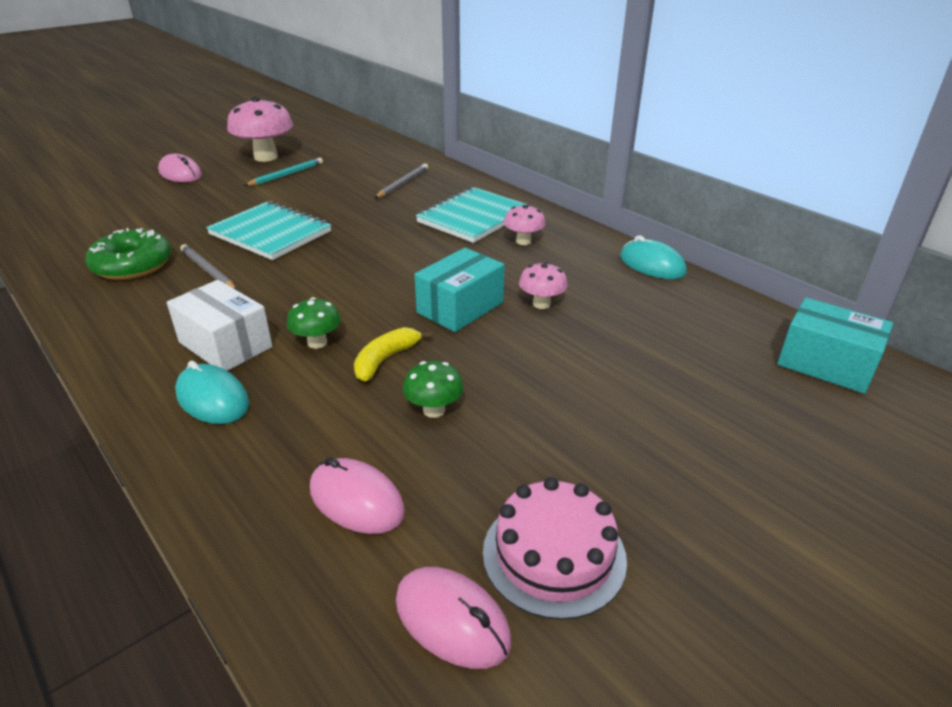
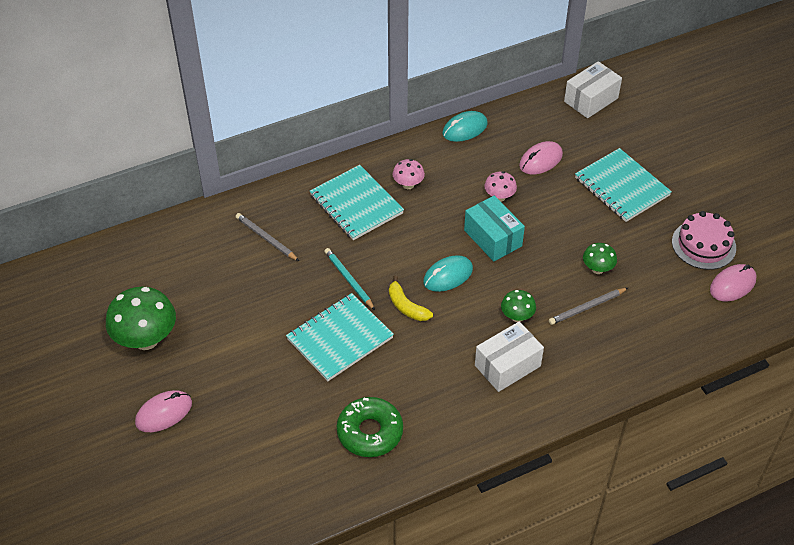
camera: 75 degrees left, 15 degrees up
turquoise mouse [175,361,249,424] -> turquoise mouse moved to [423,255,473,292]
grey pencil [180,244,237,290] -> grey pencil moved to [549,288,628,325]
pink mushroom [227,96,293,162] -> green mushroom [106,287,176,350]
turquoise pencil [244,158,323,186] -> turquoise pencil moved to [324,248,375,310]
pink mouse [310,457,405,534] -> pink mouse moved to [519,141,563,174]
yellow banana [354,327,432,381] -> yellow banana moved to [389,275,433,321]
turquoise box [777,297,893,394] -> white box [564,61,622,118]
none -> turquoise notebook [575,148,672,222]

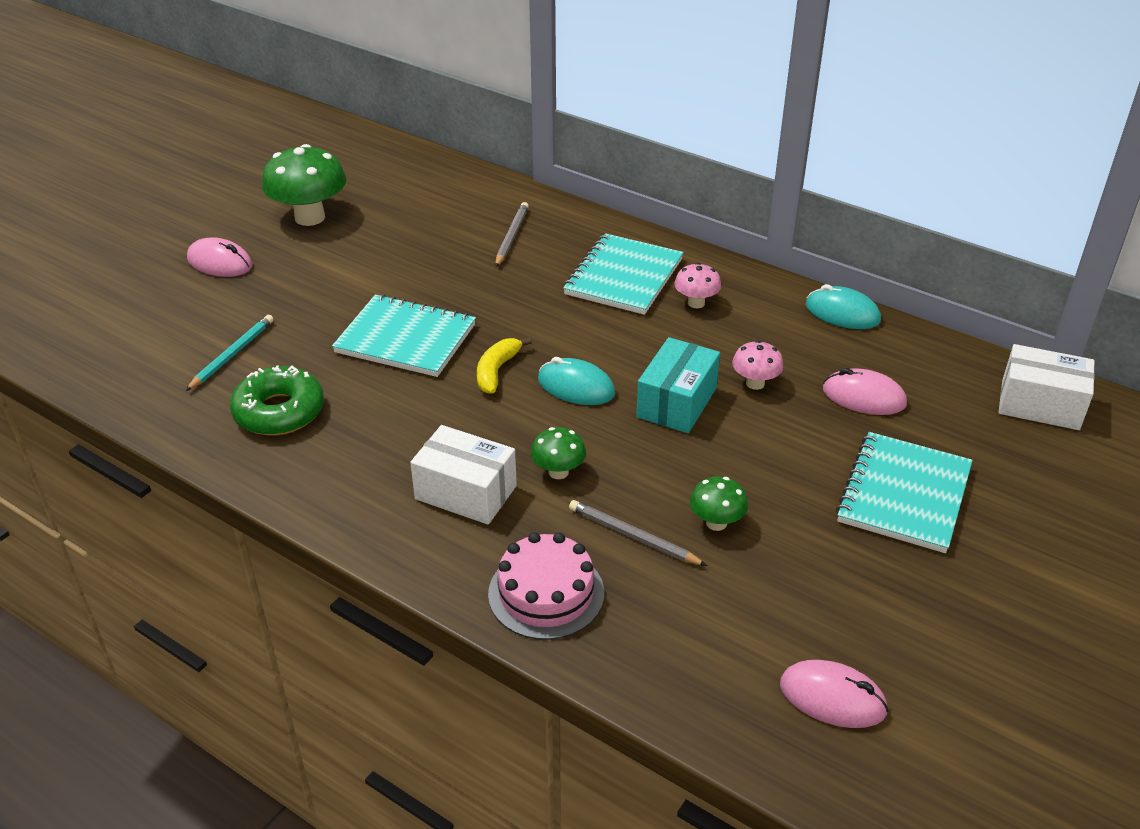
camera: 60 degrees right, 10 degrees down
turquoise pencil [324,248,375,310] -> turquoise pencil moved to [186,315,274,391]
pink cake [672,211,736,270] -> pink cake moved to [488,532,604,640]

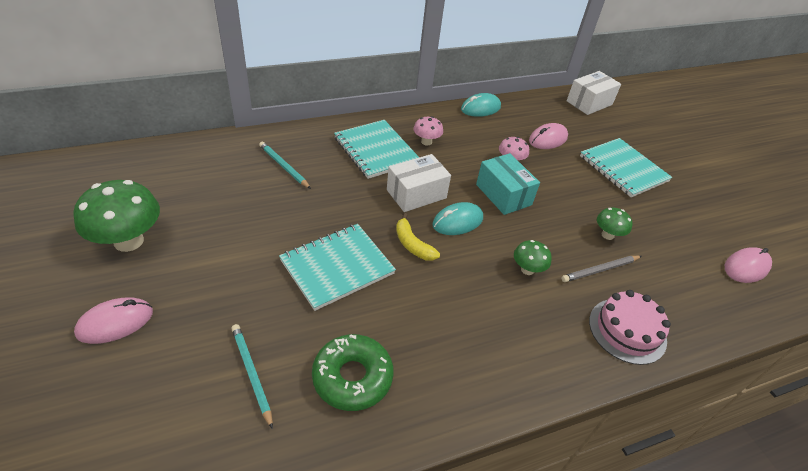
camera: 60 degrees left, 5 degrees up
white box [410,425,517,525] -> white box moved to [387,154,451,212]
grey pencil [495,202,529,267] -> turquoise pencil [259,141,311,189]

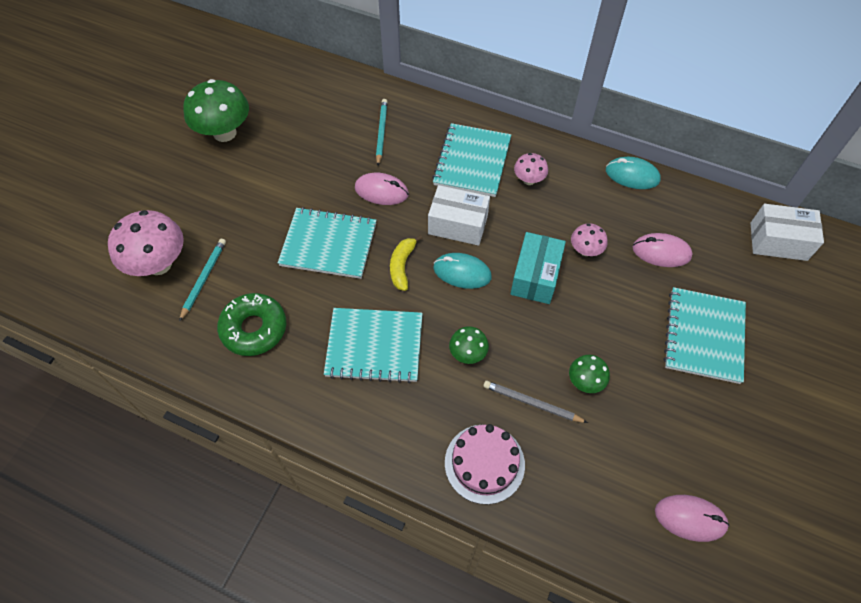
camera: 50 degrees right, 15 degrees up
pink mouse [74,297,153,344] -> pink mouse moved to [355,173,409,205]
none -> pink mushroom [108,210,184,276]
none -> turquoise notebook [324,308,423,383]

